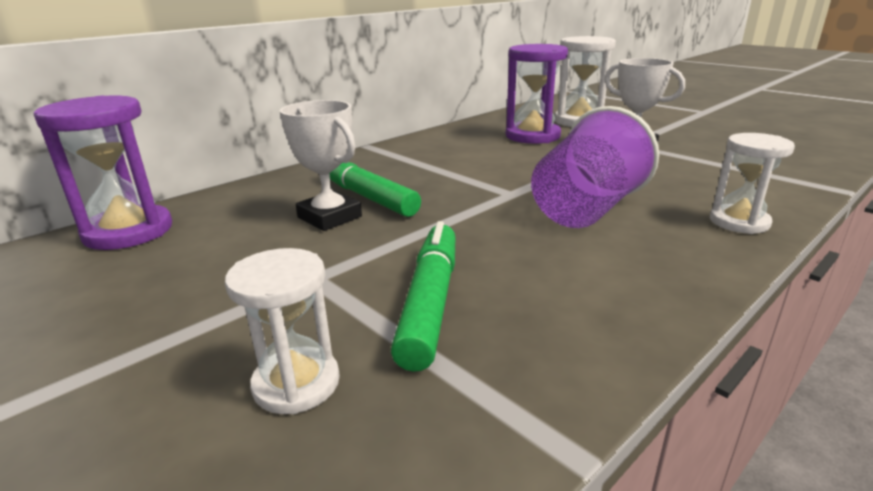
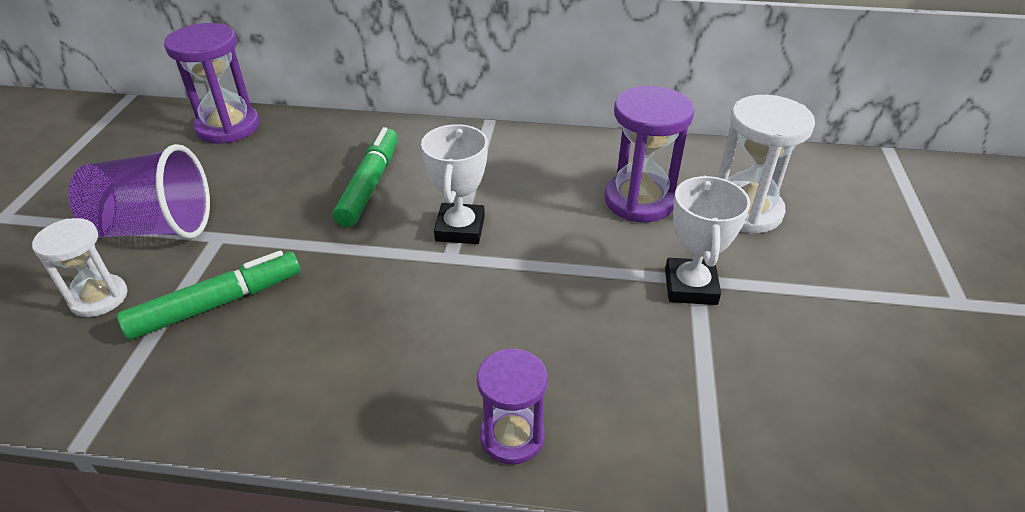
camera: 50 degrees right, 15 degrees up
white trophy [280,100,362,231] -> white trophy moved to [421,124,488,244]
purple cup [531,106,659,228] -> purple cup moved to [68,144,210,239]
white hourglass [710,133,795,234] -> purple hourglass [477,348,547,464]

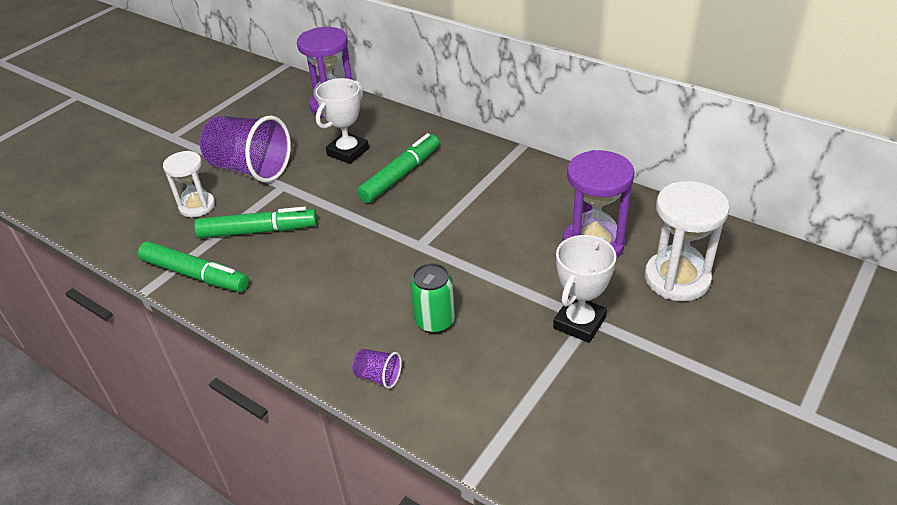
camera: 30 degrees right, 0 degrees up
white trophy [421,124,488,244] -> white trophy moved to [315,78,369,164]
purple hourglass [477,348,547,464] -> purple cup [352,349,402,389]
none -> green marker [138,241,249,292]
none -> green can [410,263,455,334]

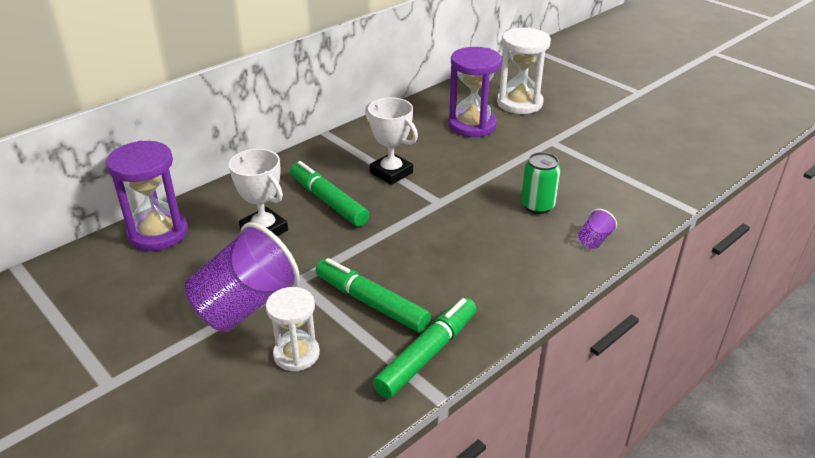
camera: 80 degrees left, 5 degrees down
green marker [194,207,317,238] -> green marker turned 60 degrees counterclockwise [316,258,431,333]
white trophy [553,235,616,343] -> white trophy moved to [365,97,418,185]

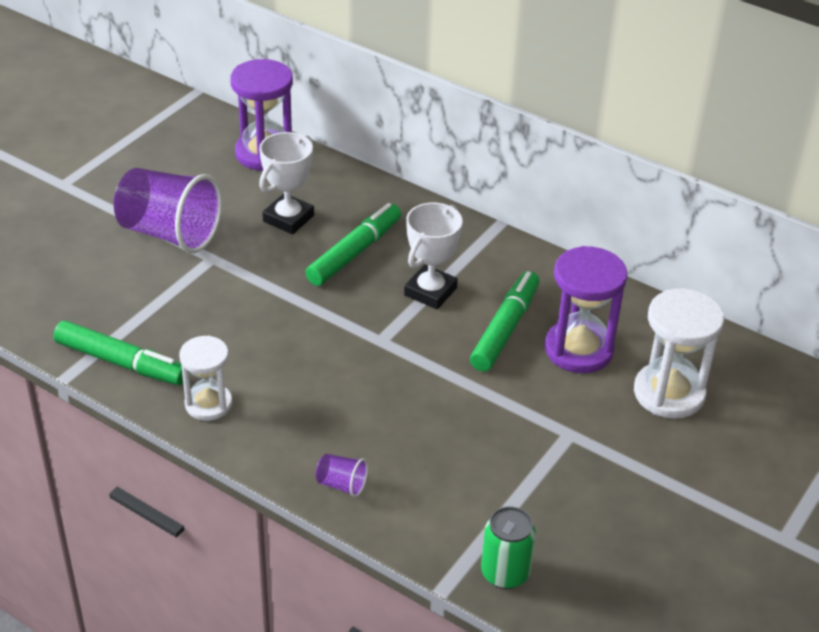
camera: 75 degrees right, 5 degrees up
white hourglass [266,287,320,371] -> white hourglass moved to [179,336,232,421]
green marker [316,258,431,333] -> green marker moved to [470,271,539,372]
green can [521,152,561,214] -> green can moved to [481,507,536,589]

